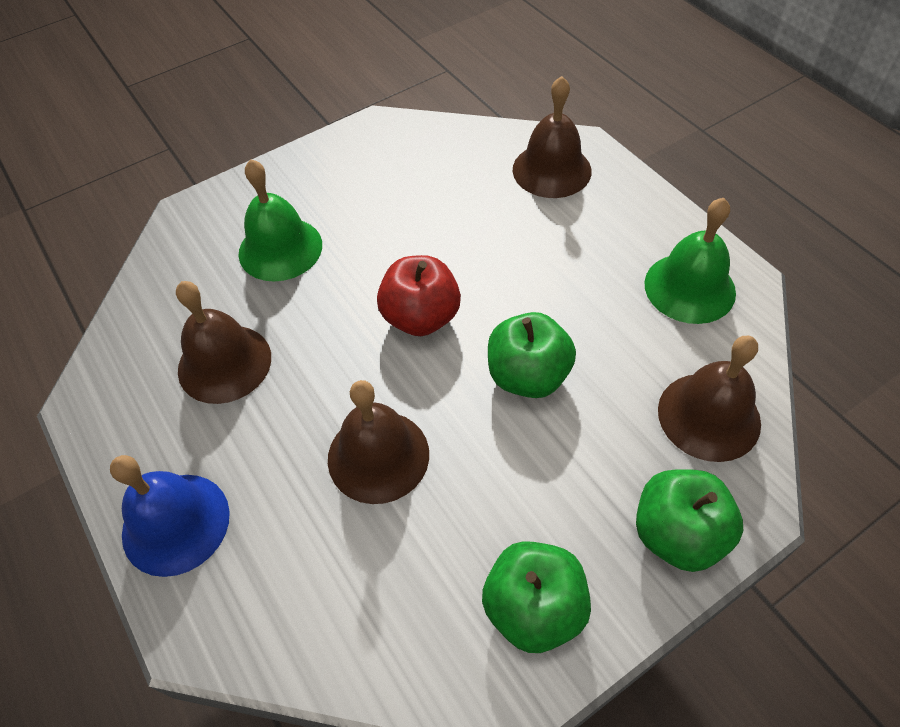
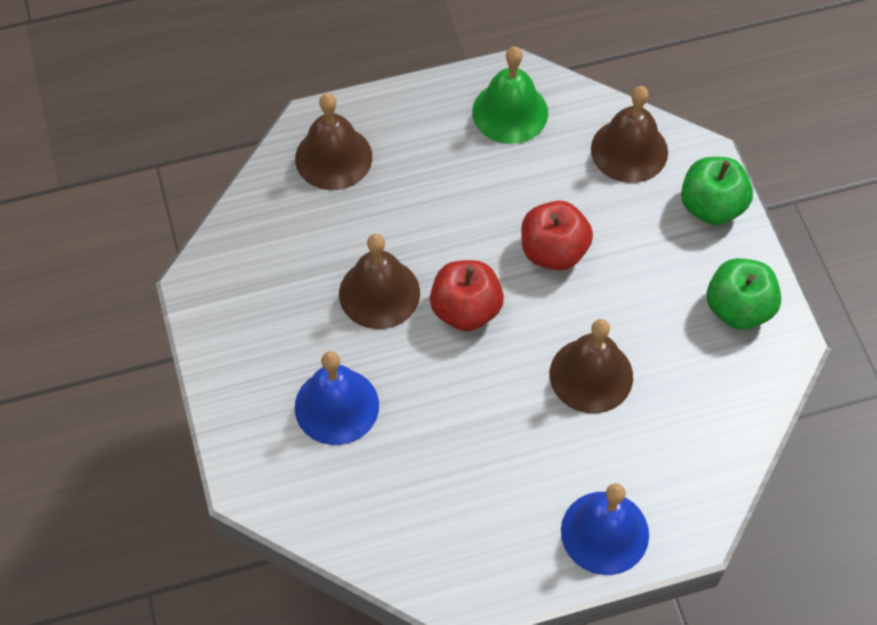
camera: 75 degrees left, 5 degrees up
brown bell [176,281,271,404] -> brown bell moved to [339,234,420,329]
green bell [239,159,322,281] -> blue bell [295,351,379,445]
green apple [488,312,576,398] -> red apple [521,201,593,271]

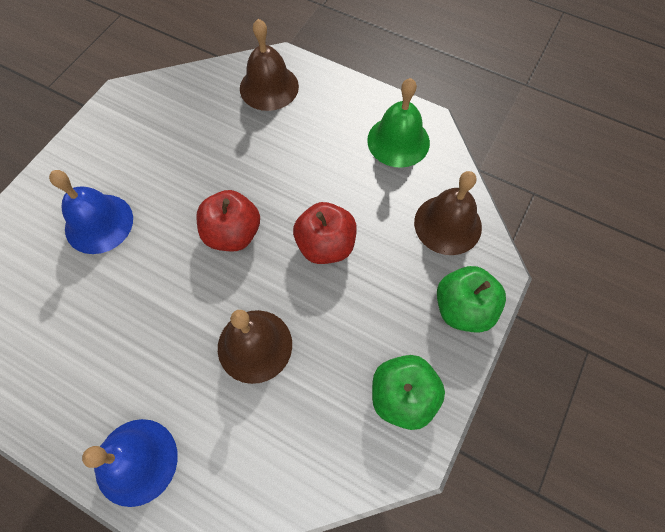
camera: 45 degrees right, 5 degrees up
brown bell [339,234,420,329] -> none

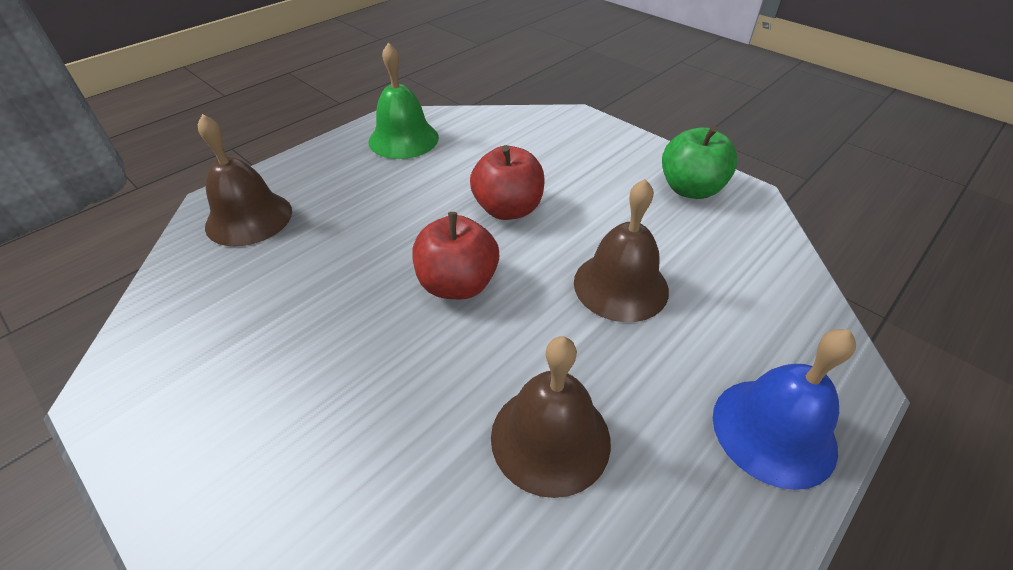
camera: 75 degrees left, 20 degrees down
blue bell [49,170,133,254] -> none
brown bell [414,171,482,255] -> brown bell moved to [491,336,611,498]
green apple [437,266,506,333] -> none

